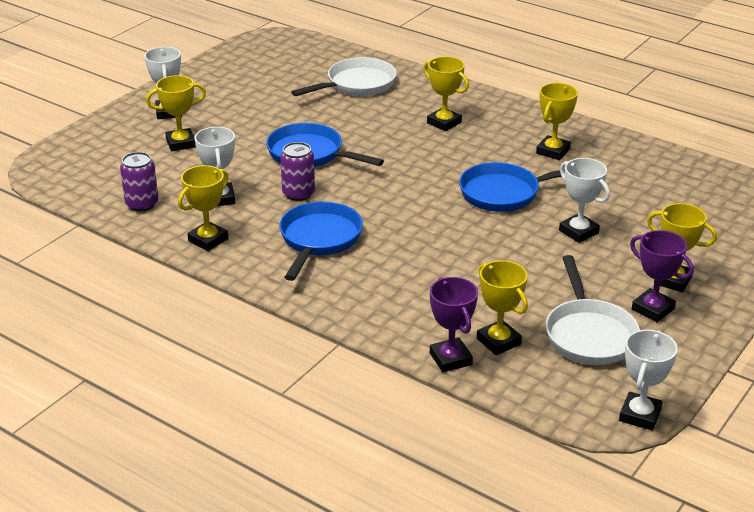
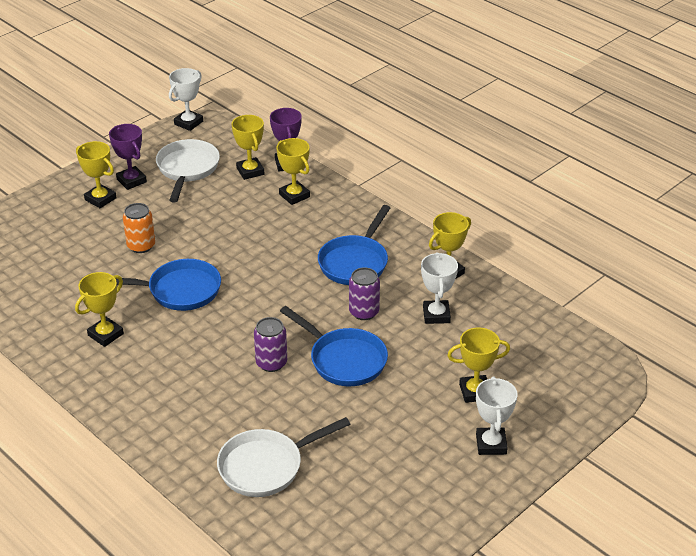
camera: 170 degrees left, 5 degrees up
purple can [120,152,159,211] -> purple can moved to [254,317,287,372]
yellow trophy [423,56,469,131] -> yellow trophy moved to [277,138,310,205]
white trophy [559,158,610,243] -> orange can [123,203,155,253]

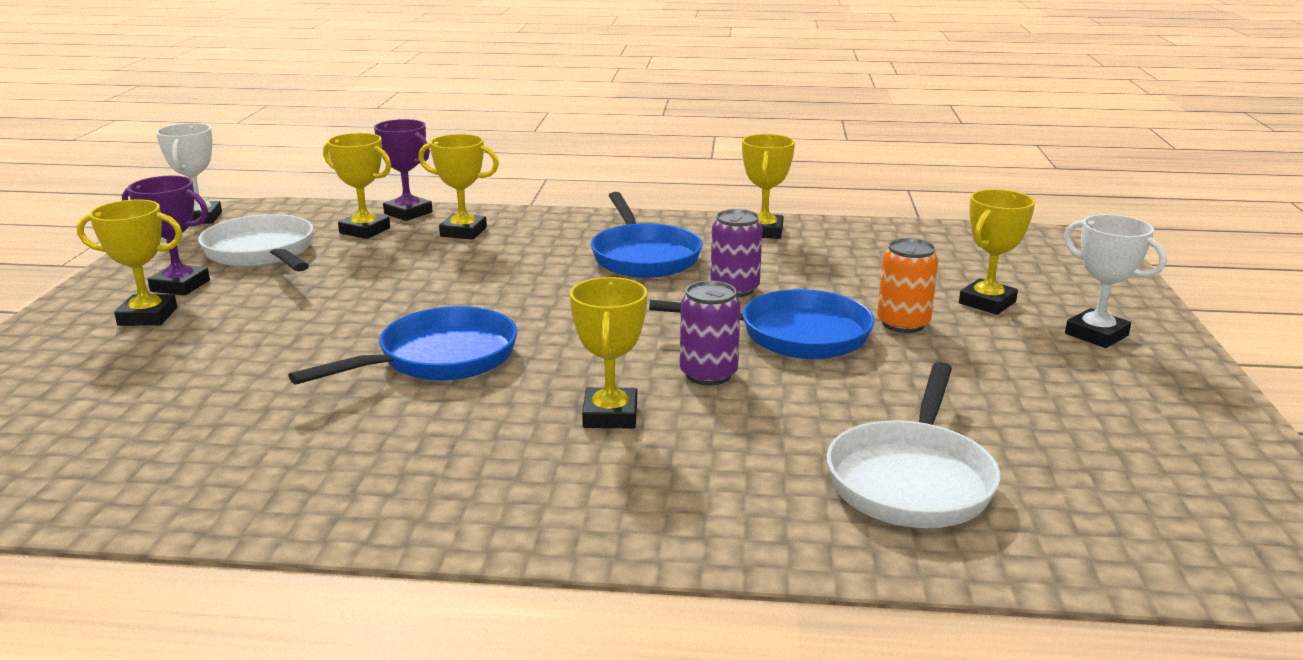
camera: 40 degrees left, 15 degrees down
yellow trophy [75,272,124,347] -> yellow trophy moved to [570,277,647,429]
orange can [123,203,155,253] -> orange can moved to [877,238,938,333]
white trophy [421,252,458,324] -> none

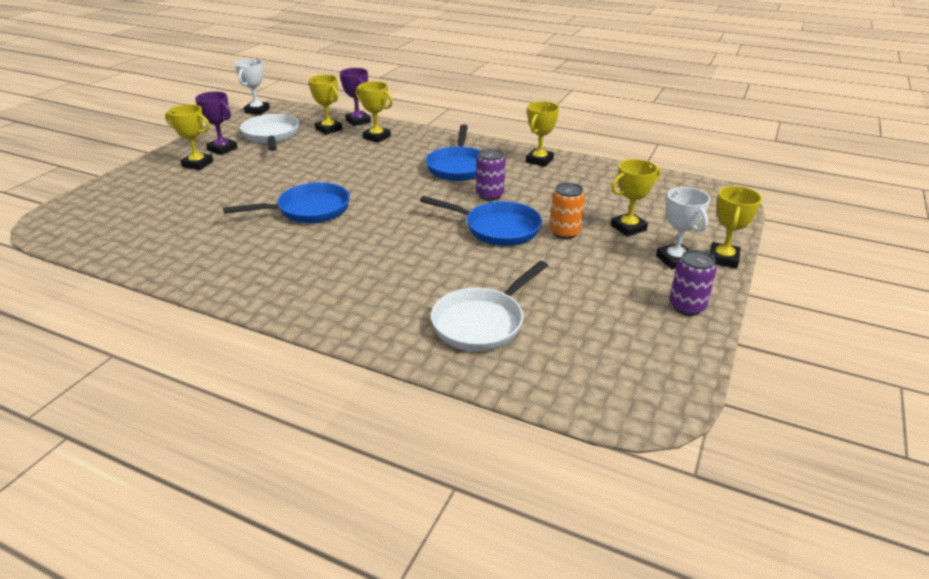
camera: 20 degrees right, 10 degrees up
yellow trophy [570,277,647,429] -> yellow trophy moved to [710,186,762,268]
purple can [680,281,741,385] -> purple can moved to [669,250,717,316]

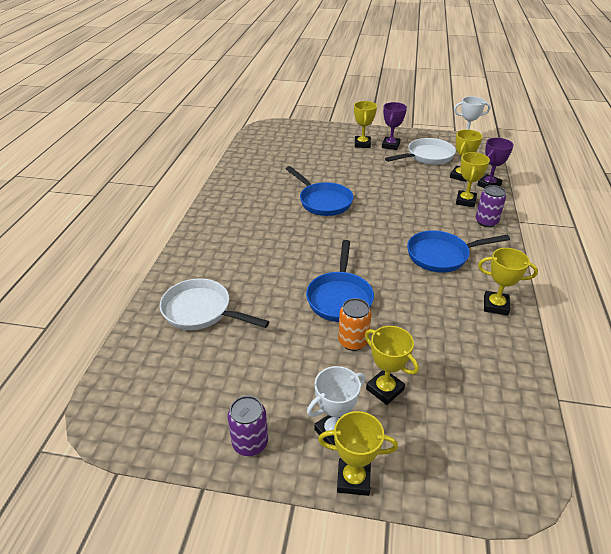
camera: 75 degrees right, 5 degrees up
purple can [476,149,506,201] -> purple can moved to [476,185,506,227]

